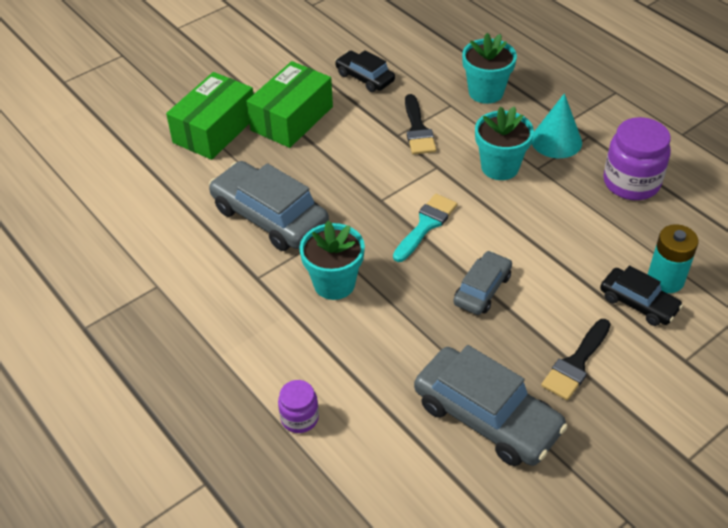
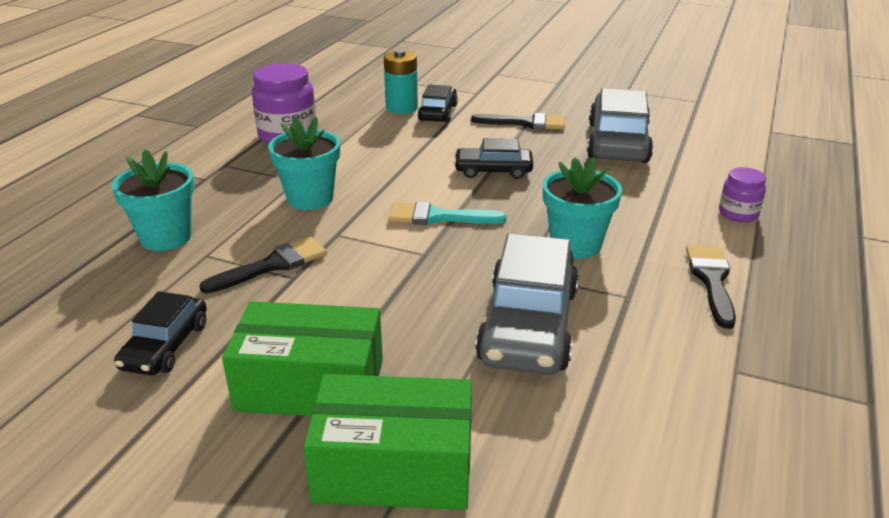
camera: 120 degrees left, 15 degrees down
grey car [453,251,512,315] -> black car [454,138,533,179]
turquoise cone [531,93,582,158] -> none
none -> black brush [686,245,736,329]

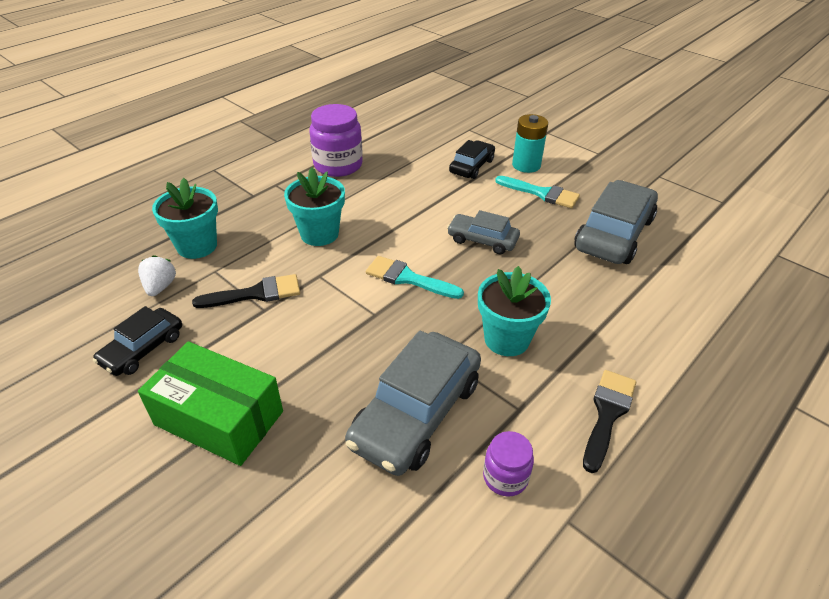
camera: 20 degrees right, 10 degrees up
green box [303,374,472,510] -> none
turquoise battery [384,49,418,114] -> turquoise battery moved to [512,114,548,173]
black car [454,138,533,179] -> grey car [447,210,520,254]
black brush [471,113,565,130] -> turquoise brush [495,176,580,208]
purple jar [719,167,766,222] -> purple jar moved to [483,431,534,497]
none -> white strawberry [138,255,176,296]

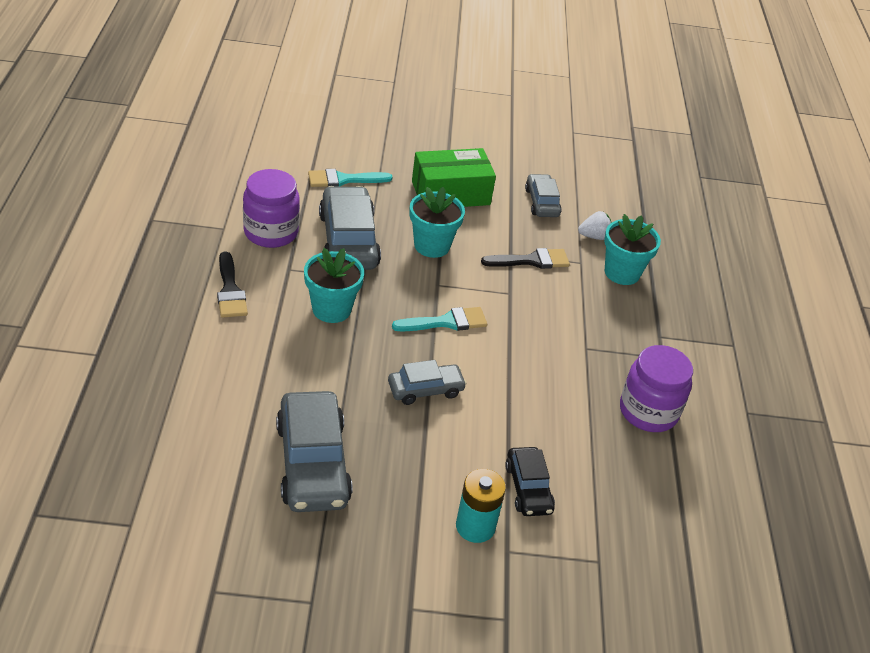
camera: 135 degrees right, 0 degrees up
black car [93,306,182,376] -> grey car [525,174,562,217]
white strawberry [138,255,176,296] -> white strawberry turned 60 degrees counterclockwise [578,211,612,240]
black brush [192,274,300,308] -> black brush turned 135 degrees counterclockwise [481,248,570,269]
turquoise flower pot [284,167,345,246] -> turquoise flower pot moved to [409,187,465,258]
purple jar [483,431,534,497] -> purple jar [243,169,300,248], size x1.81
turquoise brush [495,176,580,208] -> turquoise brush moved to [308,169,392,187]

